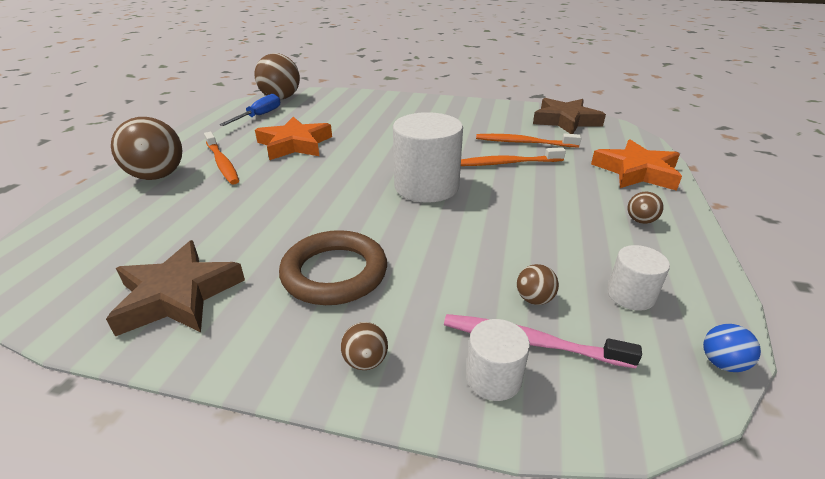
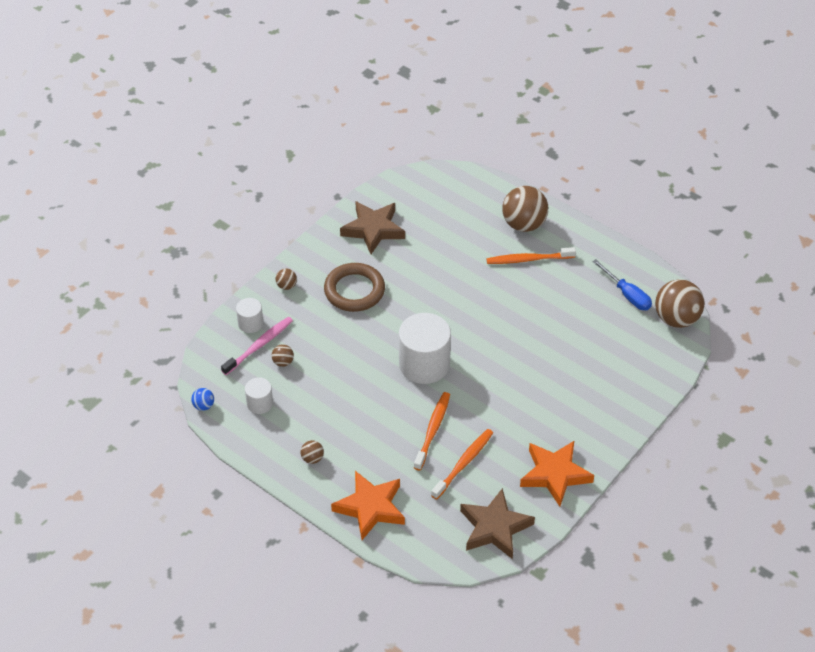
camera: 115 degrees right, 15 degrees up
orange star [255,117,332,160] -> orange star moved to [520,441,594,507]

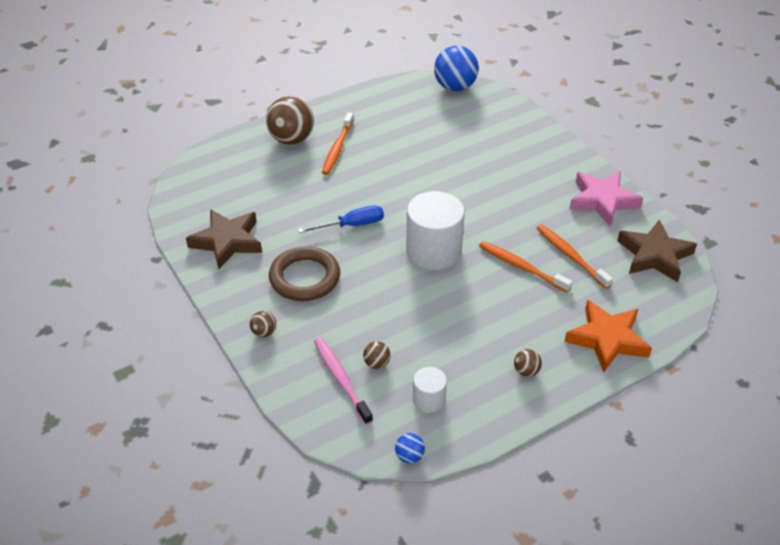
camera: 70 degrees left, 5 degrees down
white cylinder [236,298,263,333] -> none
orange star [520,441,594,507] -> pink star [569,171,643,226]
blue screwdriver [592,259,652,310] -> blue screwdriver moved to [298,205,384,233]
brown ball [655,279,704,328] -> blue ball [434,46,479,91]

